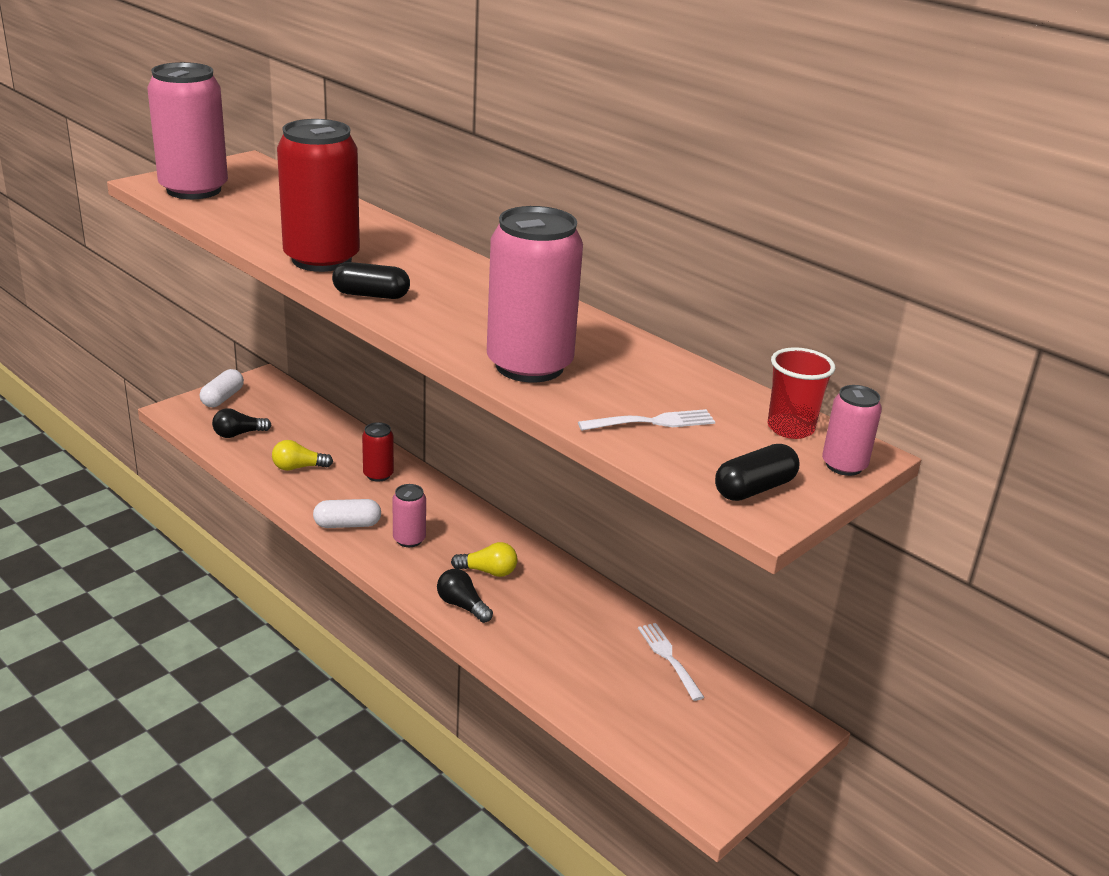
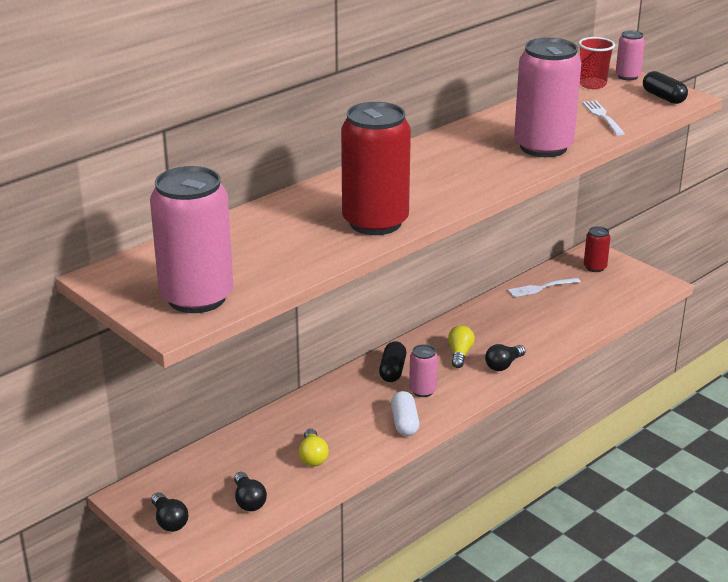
camera: 85 degrees left, 0 degrees up
white capsule [200,369,244,407] -> black light bulb [152,492,188,532]
black capsule [332,262,410,299] -> black capsule moved to [379,341,406,382]
red can [362,422,394,482] -> red can moved to [584,226,610,272]

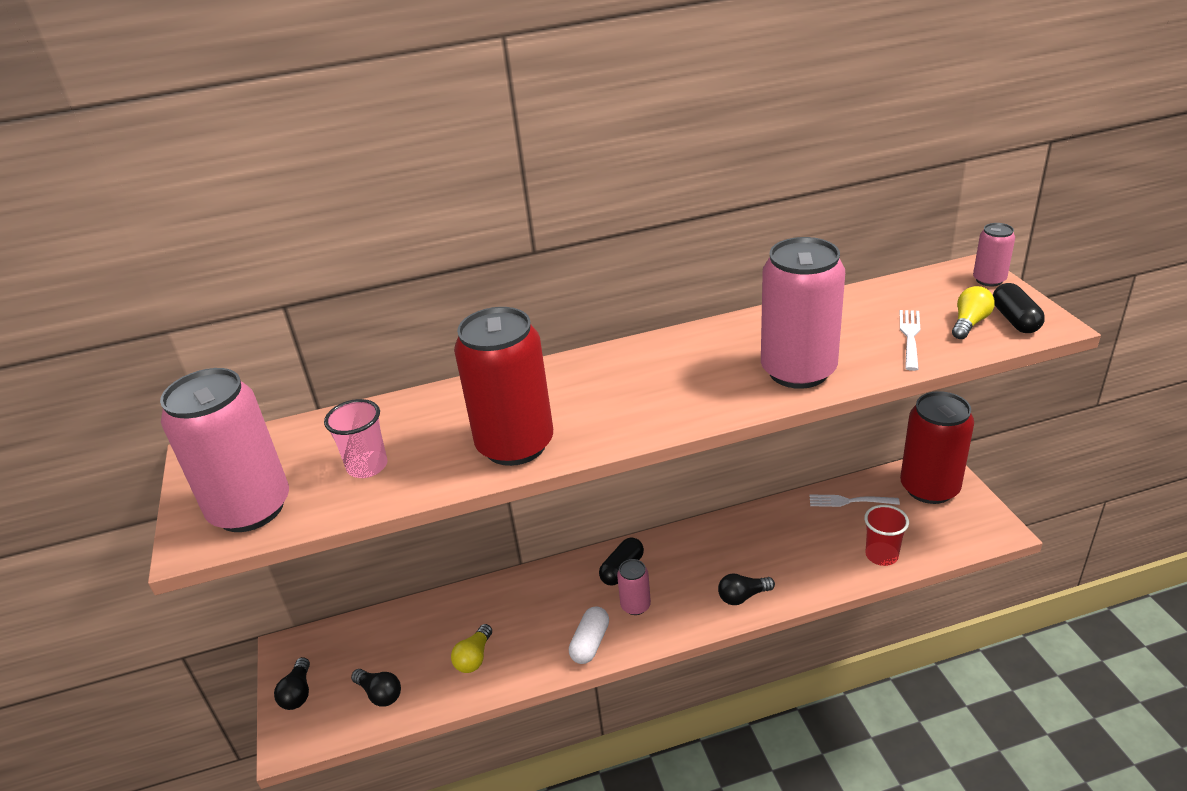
camera: 30 degrees right, 5 degrees up
black light bulb [234,472,267,511] -> black light bulb turned 60 degrees counterclockwise [351,669,401,707]
yellow light bulb [448,325,475,368] -> yellow light bulb moved to [952,286,995,339]
red cup [578,37,615,89] -> red cup moved to [864,505,909,566]
red can [584,226,610,272] -> red can [900,391,974,504], size x2.11
none -> pink cup [324,399,387,478]

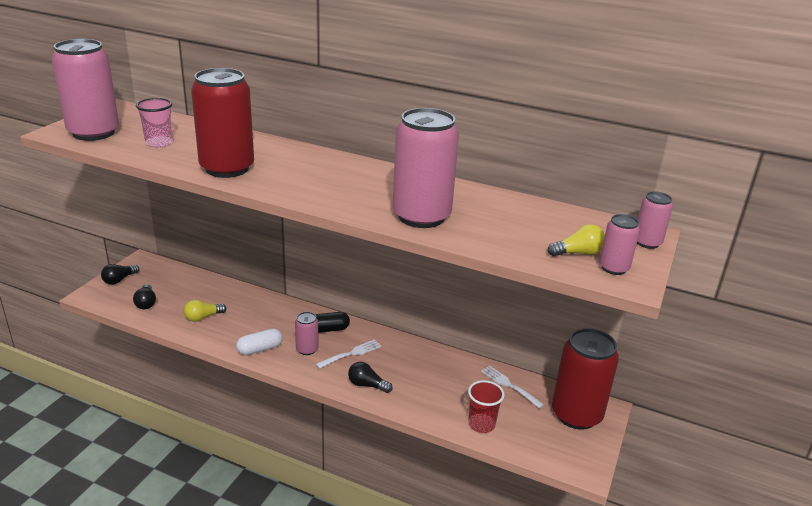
camera: 35 degrees right, 5 degrees down
white fork [900,310,920,371] -> white fork moved to [316,339,382,369]
black capsule [993,283,1045,333] -> pink can [599,214,640,275]

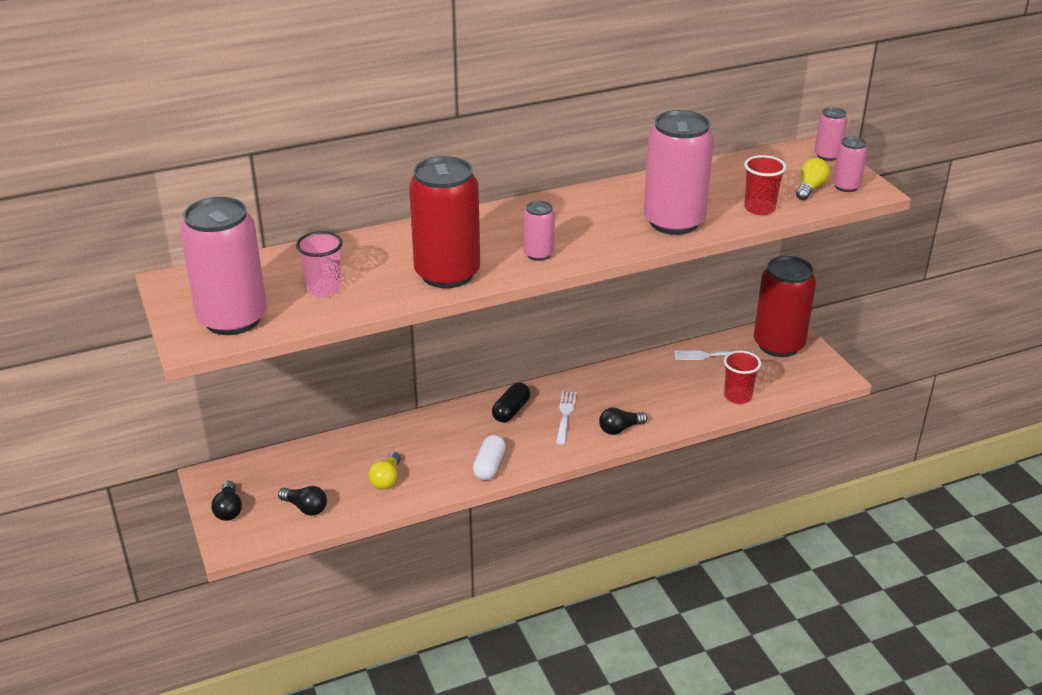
camera: 45 degrees left, 5 degrees up
pink can [295,312,319,355] -> pink can moved to [524,201,555,261]
none -> red cup [744,155,786,215]

